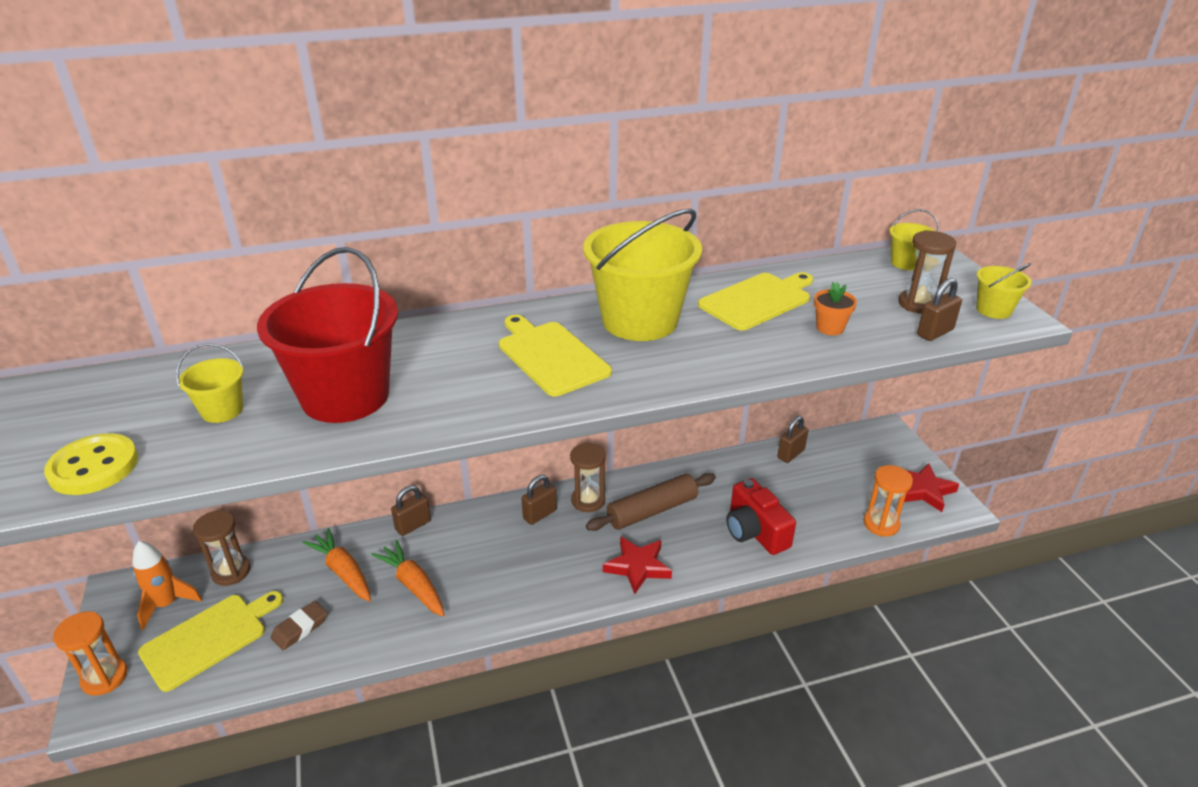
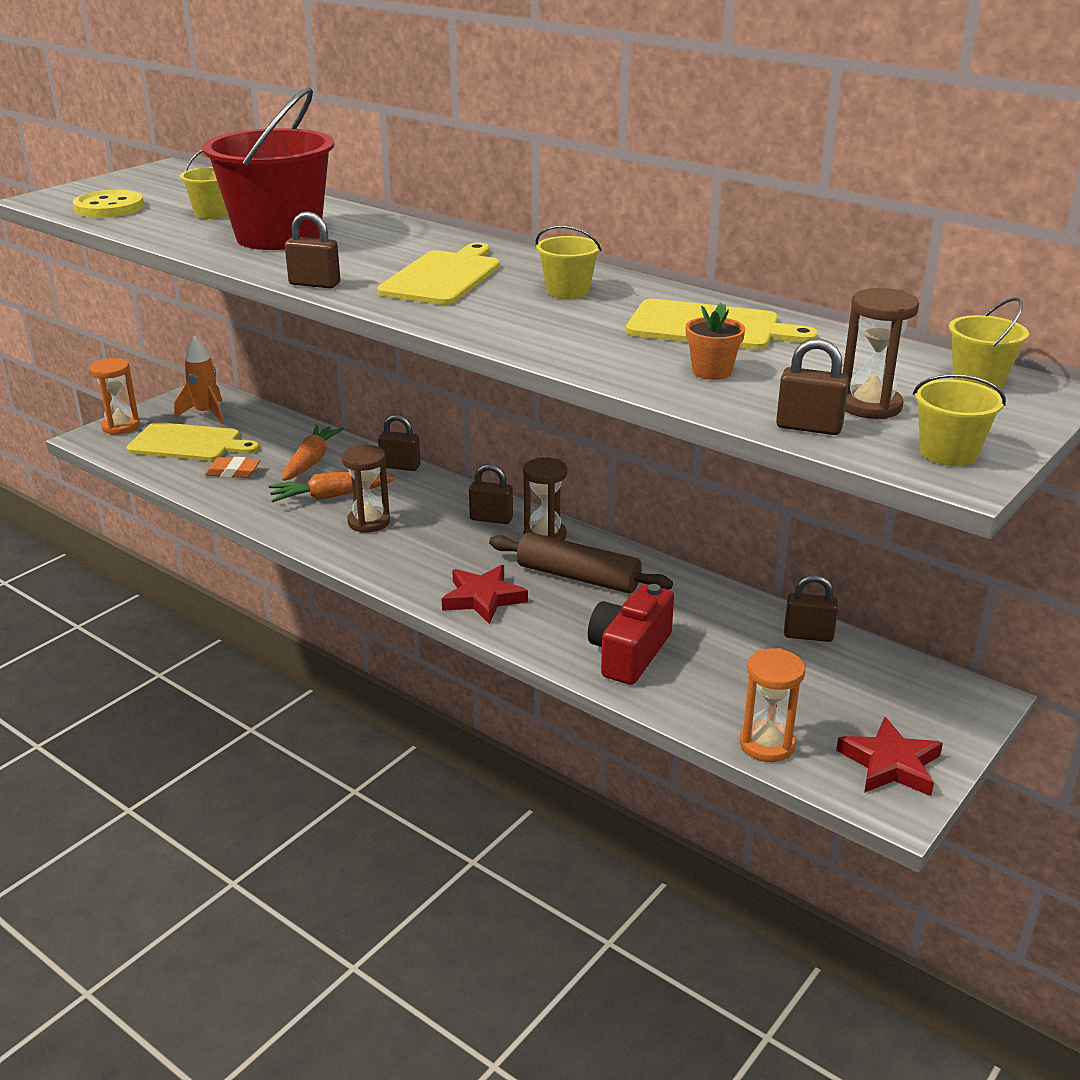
camera: 55 degrees right, 5 degrees down
brown hourglass [193,510,250,586] -> brown hourglass moved to [342,445,390,533]
brown eraser [271,601,327,650] -> orange eraser [205,457,261,478]
orange carrot [371,540,445,617] -> orange carrot turned 120 degrees counterclockwise [269,472,395,502]
yellow bucket [583,209,702,341] -> yellow bucket [536,226,602,299], size x0.45
none -> brown padlock [285,211,340,288]

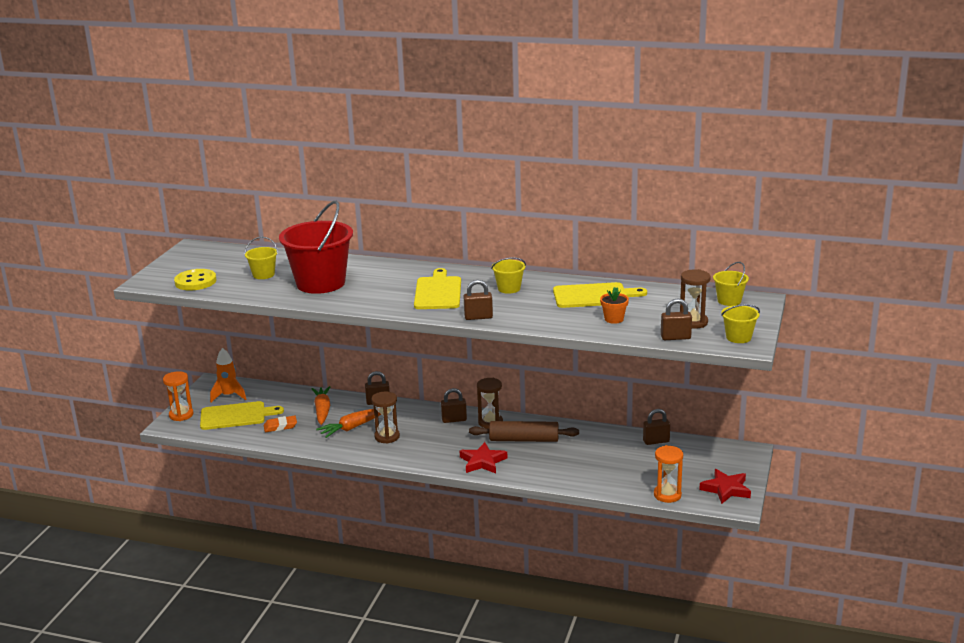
camera: 20 degrees left, 5 degrees down
brown padlock [285,211,340,288] -> brown padlock moved to [463,280,493,320]
red camera [588,584,674,685] -> none

